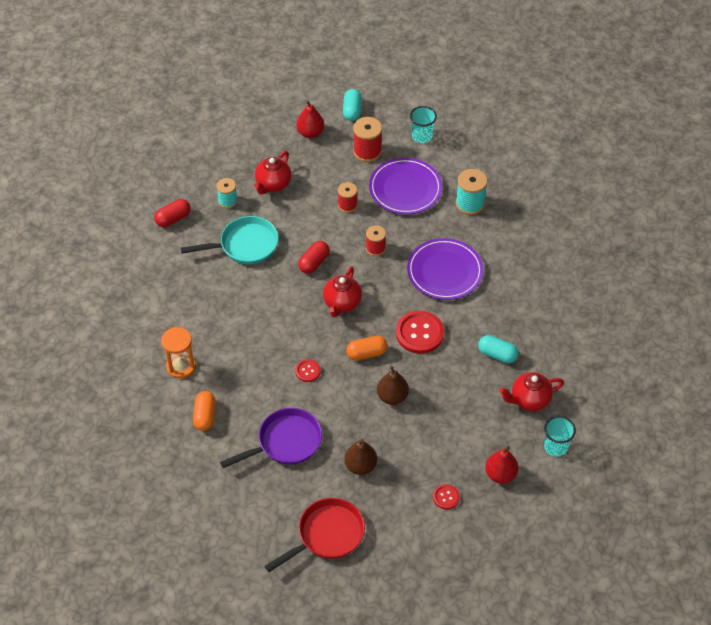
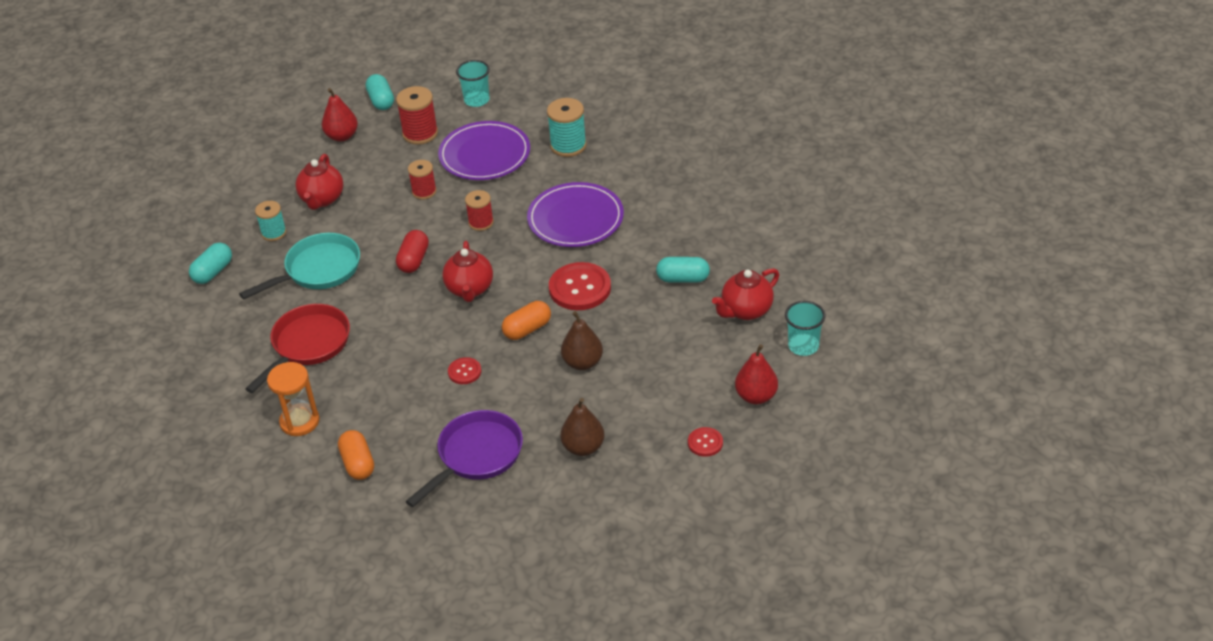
camera: 20 degrees left, 10 degrees down
red capsule [154,199,191,227] -> turquoise capsule [189,243,232,284]
red pan [265,498,365,572] -> red pan moved to [245,304,350,393]

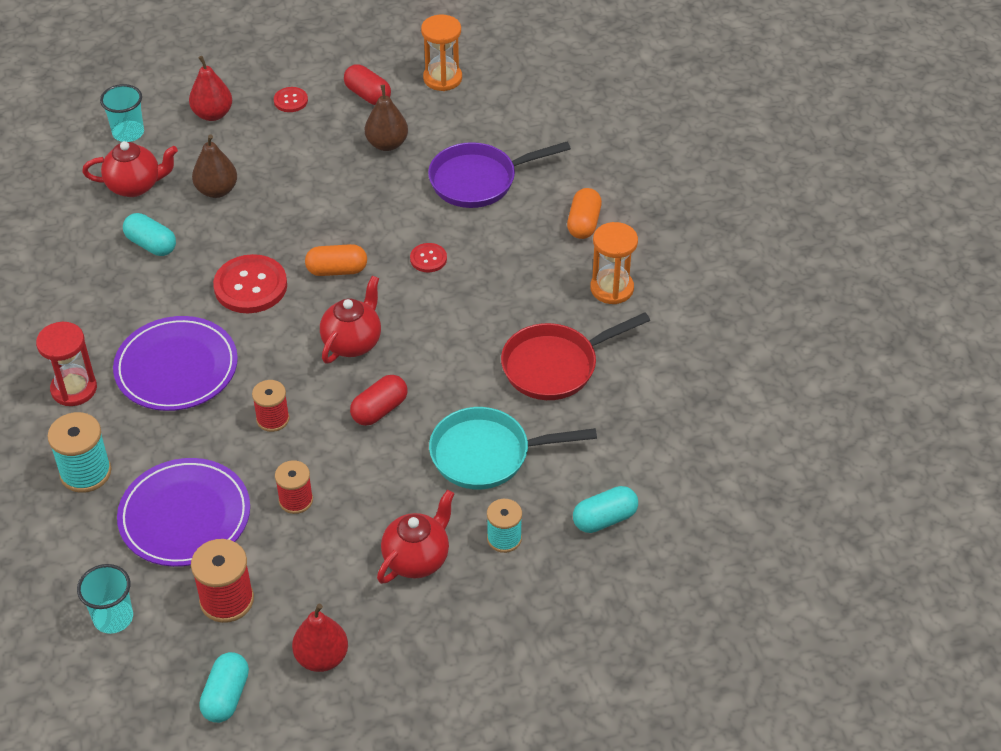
camera: 150 degrees left, 5 degrees up
brown pear [561,311,603,370] -> brown pear moved to [192,134,237,198]
none -> red hourglass [36,322,97,406]
none -> red capsule [344,64,391,105]
none -> orange hourglass [421,15,462,91]

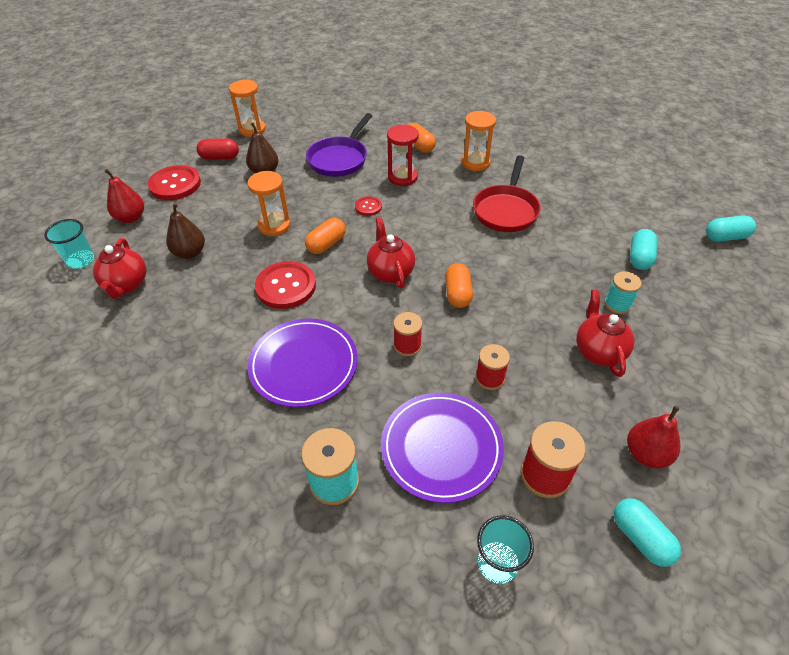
camera: 45 degrees left, 0 degrees up
red hourglass [36,322,97,406] -> red hourglass moved to [387,125,419,186]
red teapot [82,141,178,197] -> red teapot turned 135 degrees clockwise [93,238,146,299]
turquoise capsule [123,213,176,256] -> turquoise capsule moved to [706,215,756,242]
red button [274,87,308,112] -> red button [148,165,201,200], size x1.95
red capsule [350,375,407,426] -> orange capsule [445,263,473,308]
turquoise pan [429,407,597,489] -> none
none -> orange hourglass [247,171,290,236]

